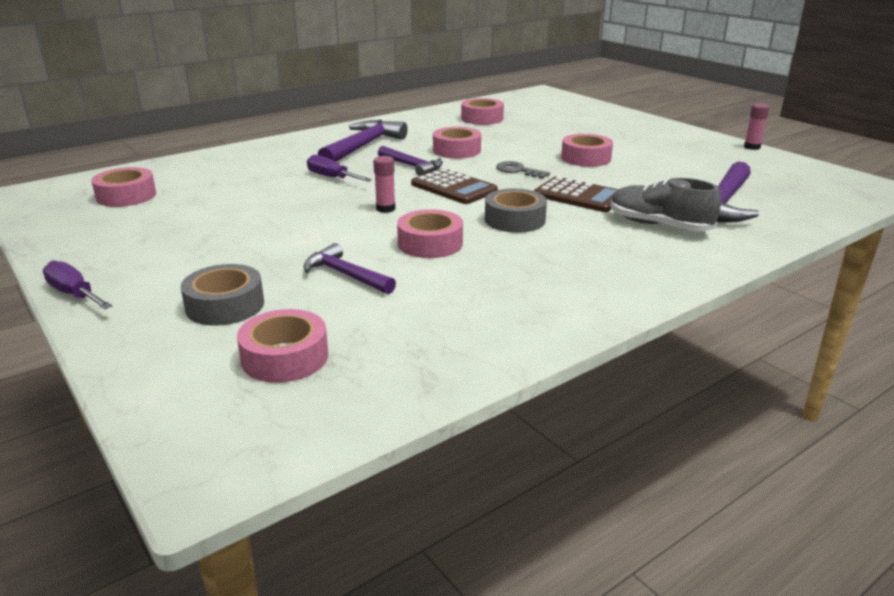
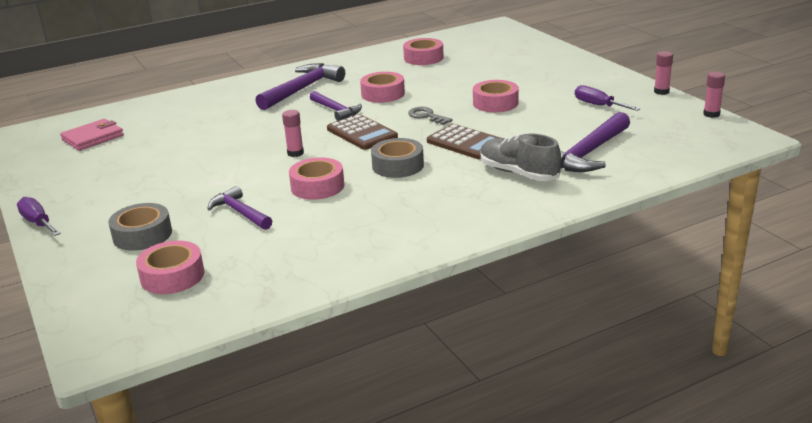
camera: 10 degrees right, 0 degrees up
pink tape [91,167,156,207] -> pink wallet [60,119,124,151]
purple screwdriver [307,155,372,182] -> purple screwdriver moved to [575,85,640,111]
none -> pink glue stick [703,72,725,118]

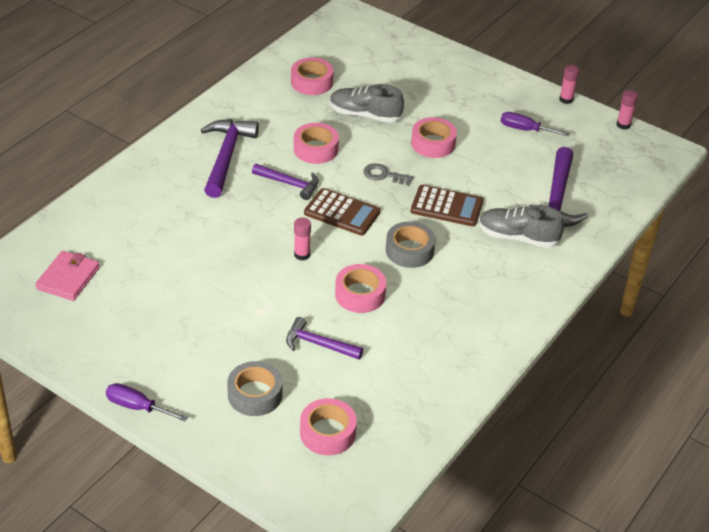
camera: 30 degrees left, 15 degrees up
none -> grey shoe [330,84,404,123]

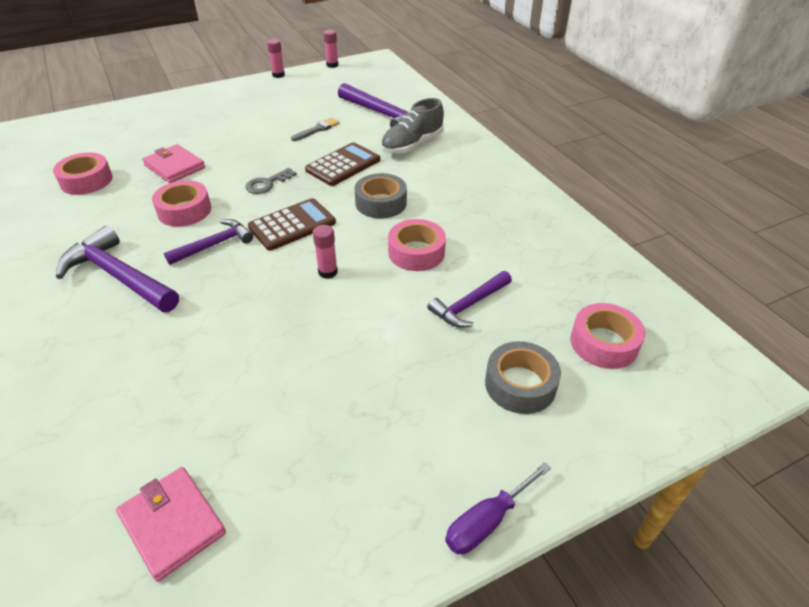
camera: 60 degrees left, 0 degrees up
grey shoe [330,84,404,123] -> pink wallet [142,144,205,183]
pink tape [411,117,457,158] -> none
purple screwdriver [501,112,570,137] -> none
none -> grey brush [291,118,339,141]

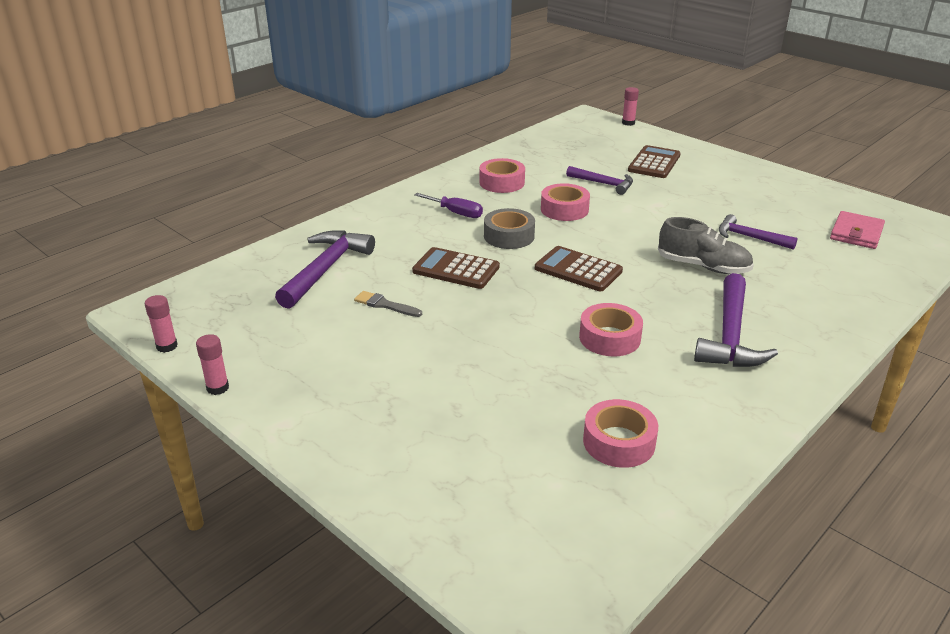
camera: 110 degrees left, 10 degrees down
pink wallet [142,144,205,183] -> none
purple hammer [164,219,253,265] -> purple hammer moved to [719,214,798,250]
grey key [245,168,297,194] -> none
pink glue stick [313,225,338,279] -> pink glue stick moved to [622,87,639,126]
grey shoe [381,98,444,154] -> grey shoe moved to [658,217,754,274]
purple screwdriver [445,462,551,554] -> purple screwdriver moved to [414,193,483,218]
grey tape [485,341,561,414] -> brown calculator [628,145,681,178]
pink tape [570,303,645,369] -> pink tape moved to [479,158,525,193]

